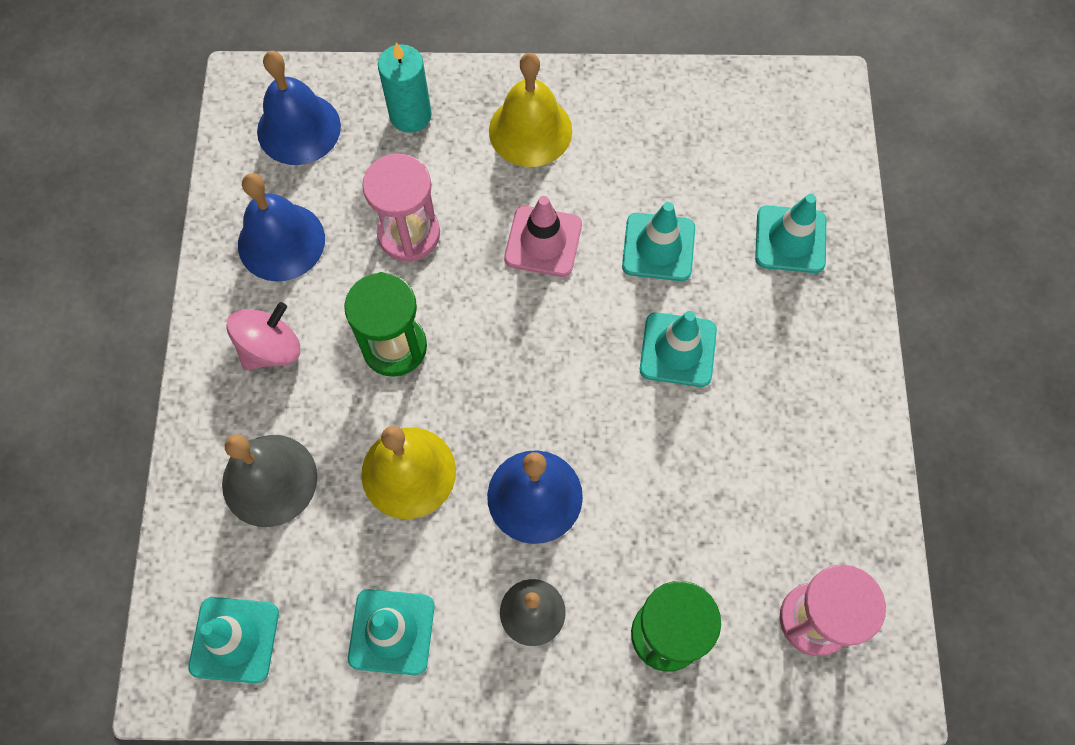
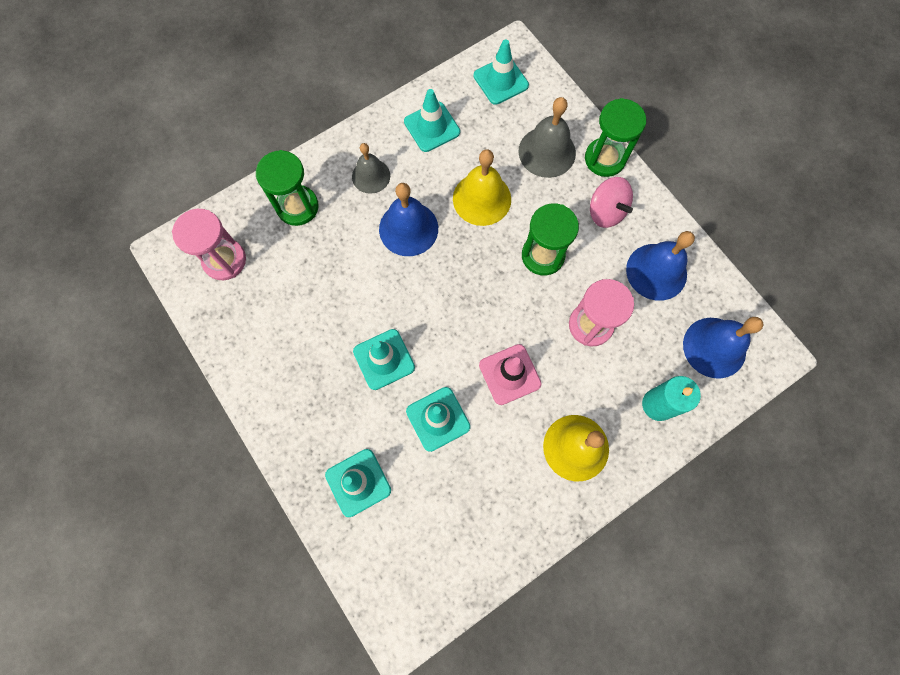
camera: 145 degrees right, 5 degrees up
pink spinning top [226,302,300,370] -> pink spinning top turned 45 degrees counterclockwise [590,177,633,228]
none -> green hourglass [585,98,646,177]

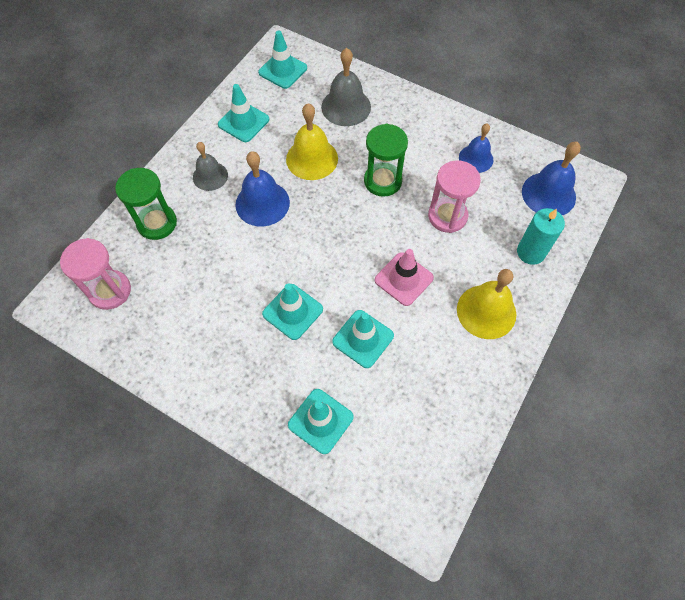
camera: 25 degrees left, 10 degrees down
green hourglass [585,98,646,177] -> none
pink spinning top [590,177,633,228] -> none
blue bell [626,231,695,301] -> blue bell [459,123,494,173], size x0.66

